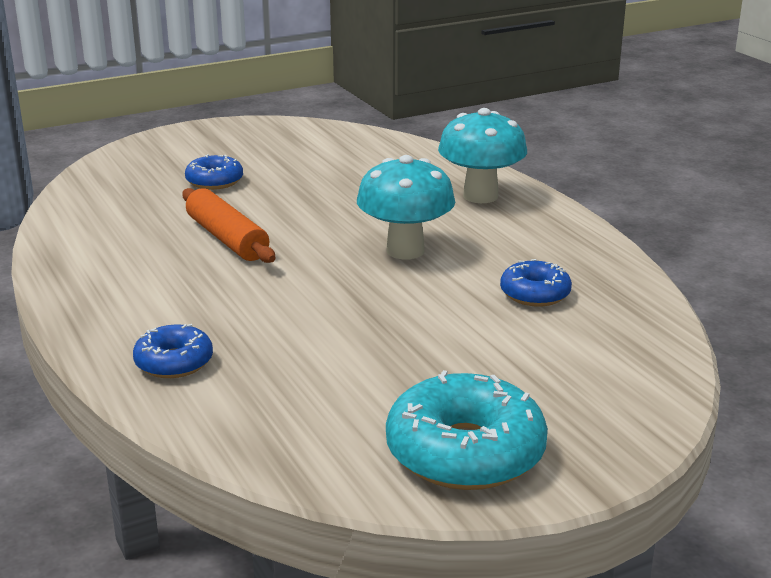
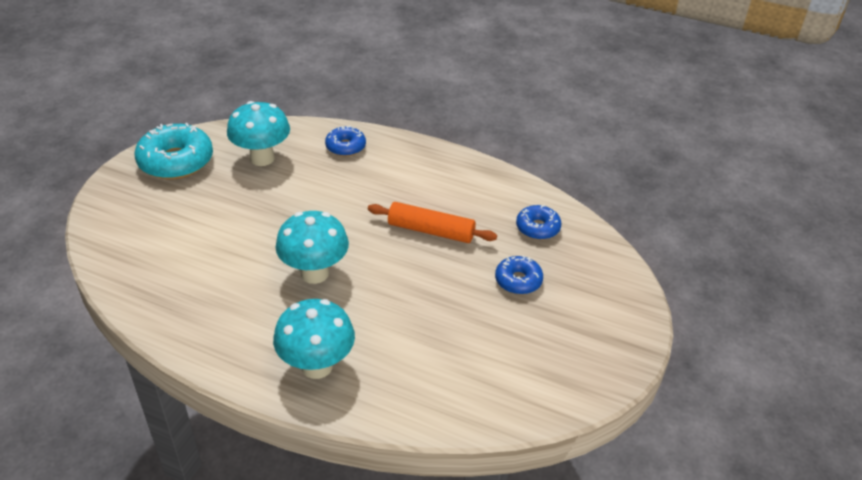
camera: 140 degrees right, 15 degrees up
blue donut [500,259,572,307] -> blue donut moved to [516,205,561,240]
none -> turquoise mushroom [227,101,290,166]

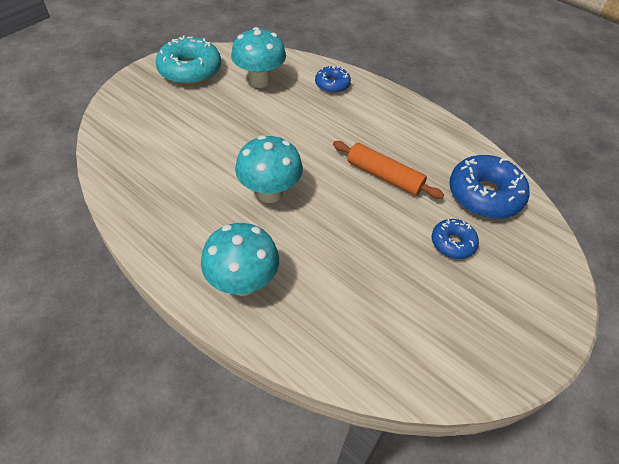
camera: 15 degrees right, 10 degrees up
blue donut [516,205,561,240] -> blue donut [449,155,530,219], size x1.80

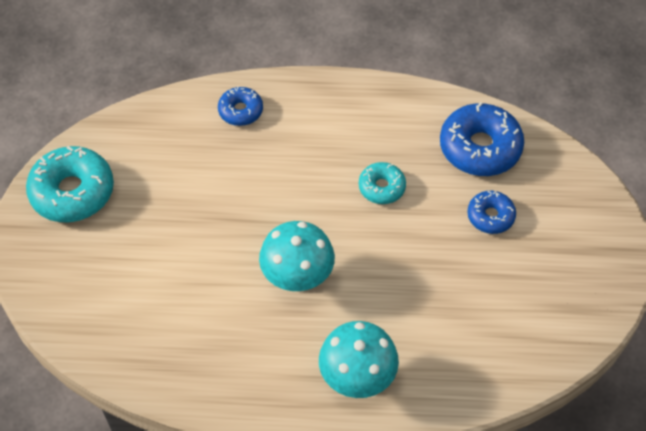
camera: 35 degrees left, 5 degrees up
turquoise mushroom [231,27,286,88] -> none
orange rolling pin [333,141,444,199] -> turquoise donut [359,162,406,204]

